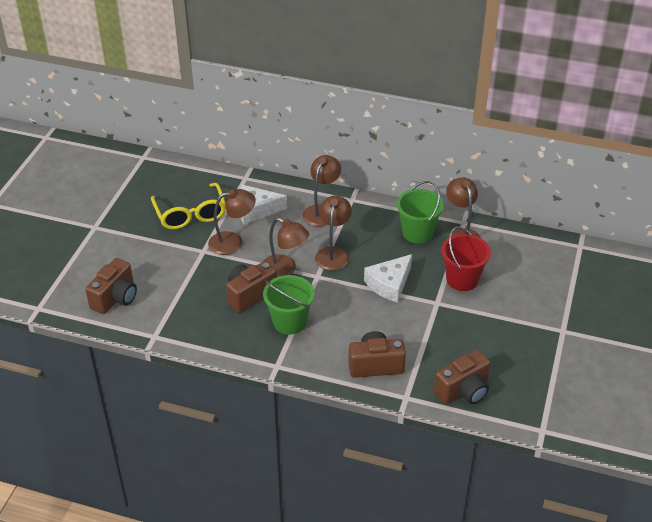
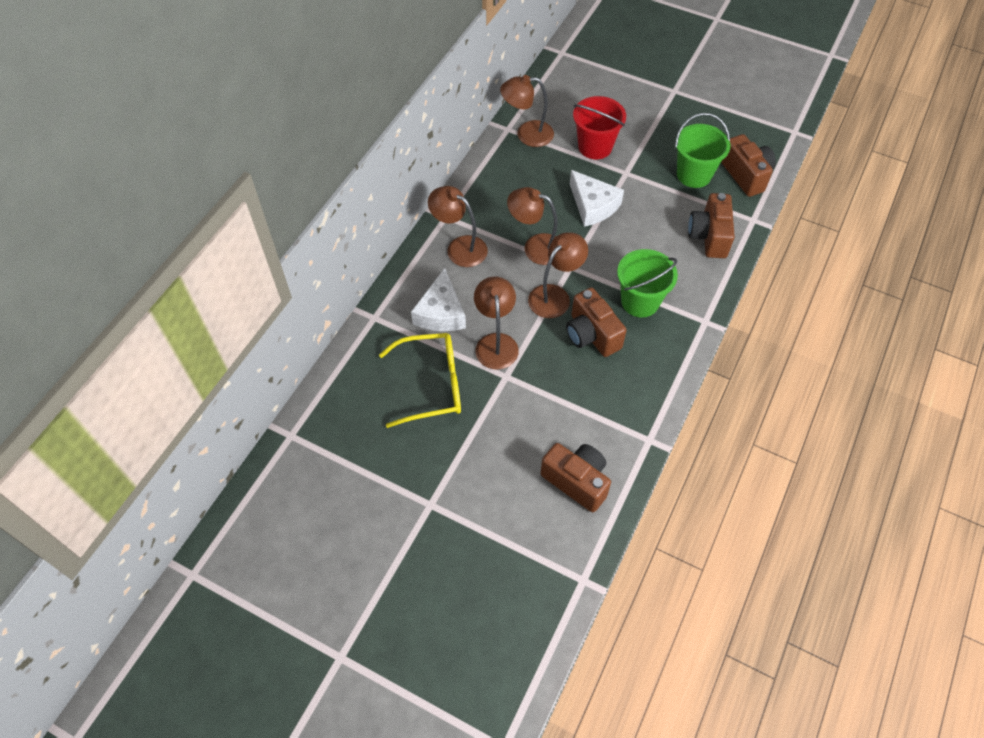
camera: 80 degrees left, 15 degrees up
green bucket [396,181,444,243] -> green bucket moved to [675,113,730,188]

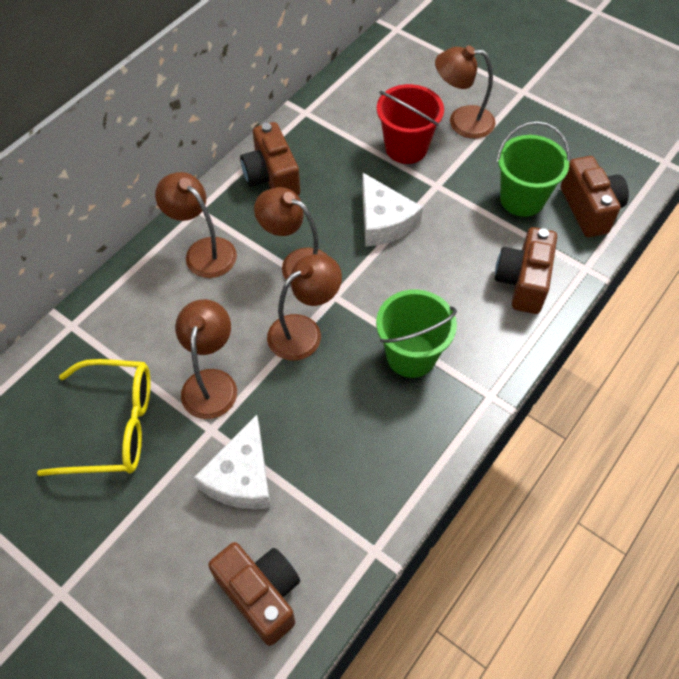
camera: 10 degrees right, 0 degrees up
white cheese [411,268,466,331] -> white cheese moved to [194,415,271,509]
brown lamp [500,75,554,147] -> brown lamp moved to [435,45,496,139]
brown camera [566,287,627,357] -> brown camera moved to [240,122,300,195]

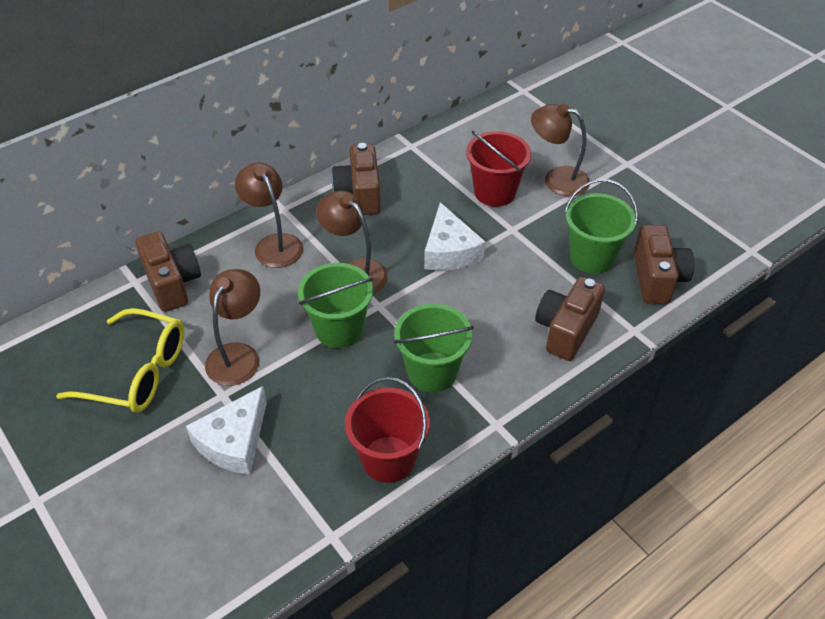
camera: 15 degrees right, 10 degrees down
brown camera [208,542,300,646] -> brown camera moved to [136,231,201,312]
brown lamp [267,254,342,361] -> green bucket [298,263,373,348]
none -> red bucket [345,377,430,483]

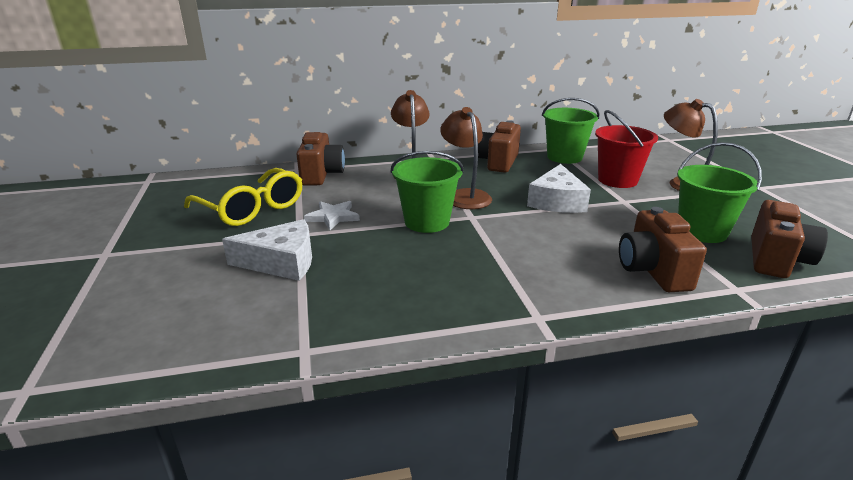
camera: 25 degrees right, 20 degrees down
white cheese [186,386,267,475] -> white cheese turned 150 degrees counterclockwise [222,219,312,281]
brown lamp [205,269,260,386] -> white star [304,201,360,230]
red bucket [345,377,430,483] -> none
green bucket [394,304,474,392] -> green bucket moved to [542,98,600,164]
brown camera [535,276,605,361] -> brown camera turned 60 degrees counterclockwise [619,207,707,292]

